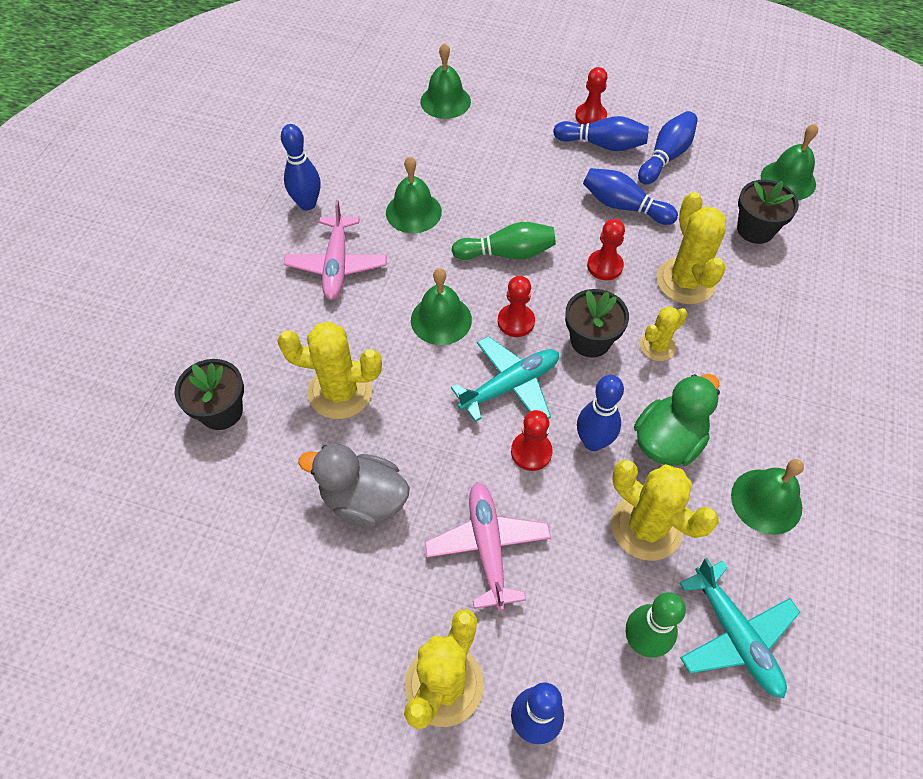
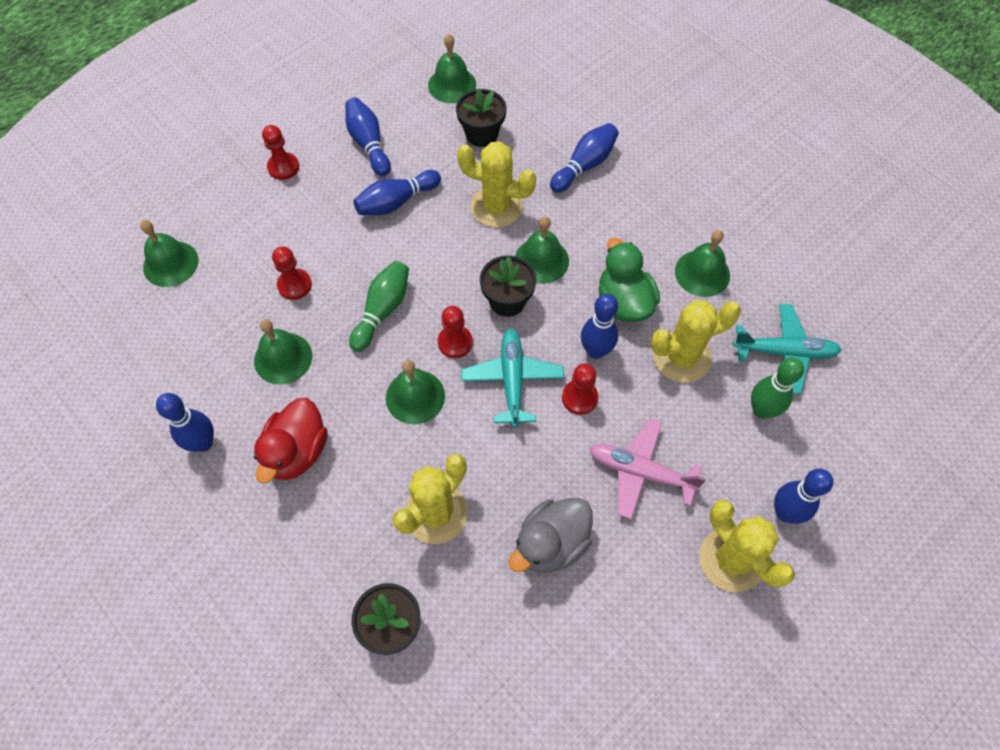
camera: 60 degrees left, 5 degrees up
pink plane [284,200,387,300] -> red duck [254,398,327,483]
blue bowling pin [553,116,649,151] -> blue bowling pin moved to [550,123,619,193]
red pawn [587,219,625,280] -> red pawn moved to [272,246,312,300]
yellow cactus [640,306,688,361] -> green bell [515,217,569,284]

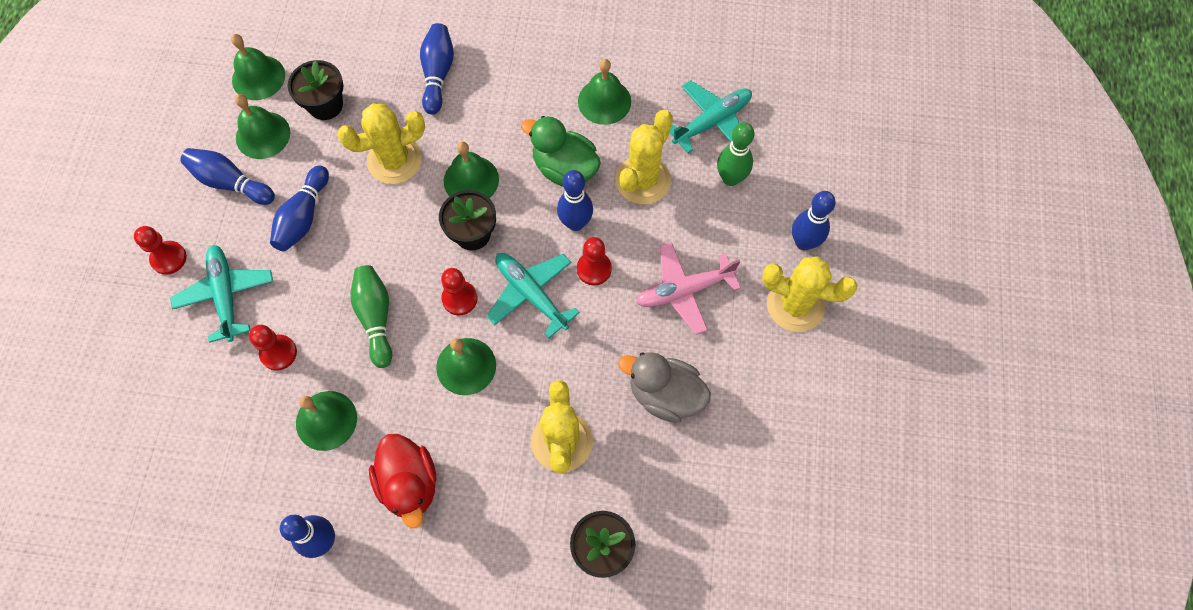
camera: 40 degrees left, 5 degrees up
green bell [140,220,199,287] -> green bell moved to [235,94,290,159]
grey duck [509,498,593,573] -> grey duck turned 105 degrees clockwise [618,352,711,423]
none -> turquoise plane [170,245,273,343]

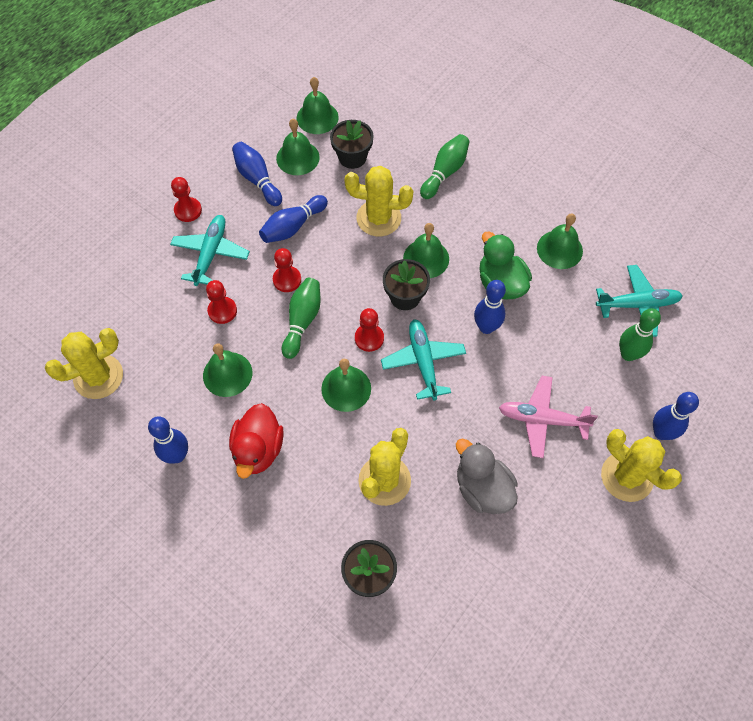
camera: 30 degrees right, 5 degrees down
blue bowling pin [420,23,454,115] -> green bowling pin [420,134,470,199]
red pawn [577,237,612,285] -> red pawn moved to [273,248,301,292]
yellow cactus [615,110,673,204] -> yellow cactus moved to [45,328,123,399]

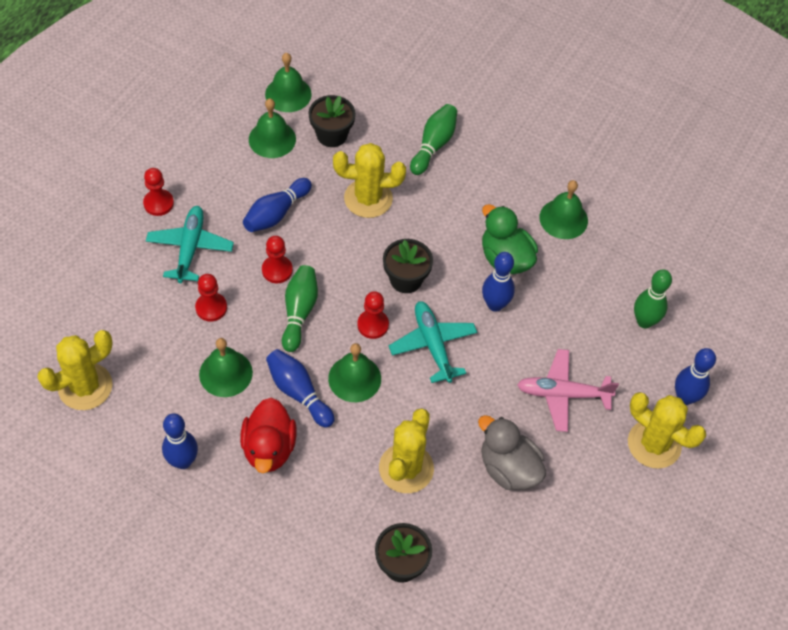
camera: 10 degrees left, 5 degrees down
blue bowling pin [232,142,282,206] -> blue bowling pin moved to [266,349,335,428]
green bell [403,223,449,278] -> none
turquoise plane [596,265,683,337] -> none

